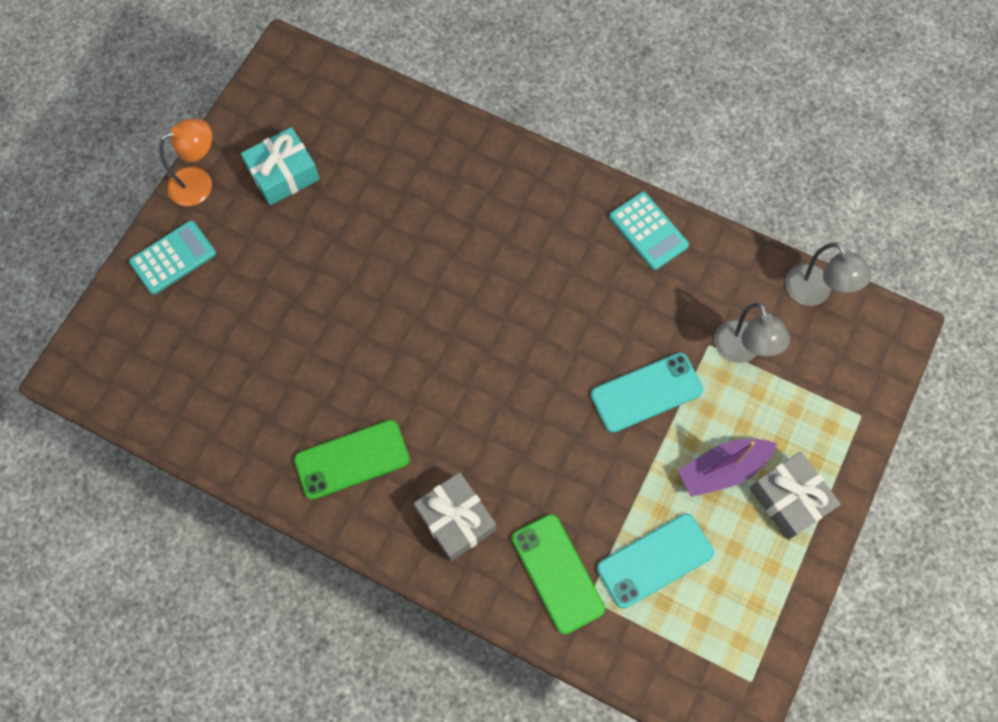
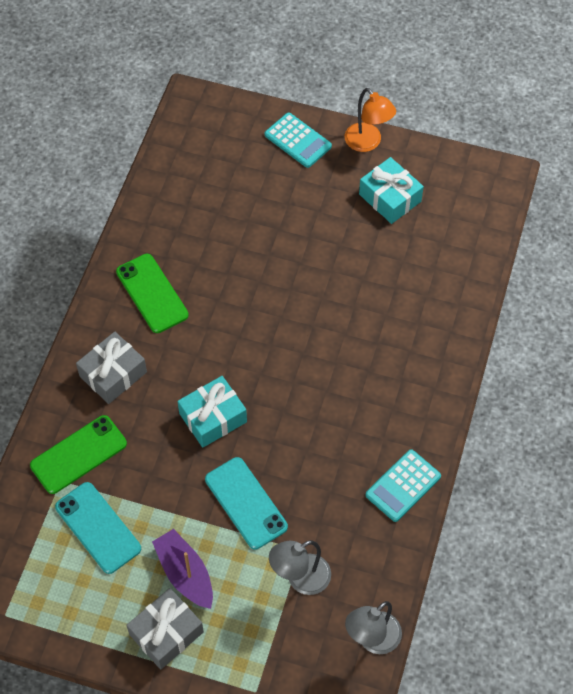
camera: 80 degrees right, 10 degrees down
none -> turquoise gift [177,376,247,448]

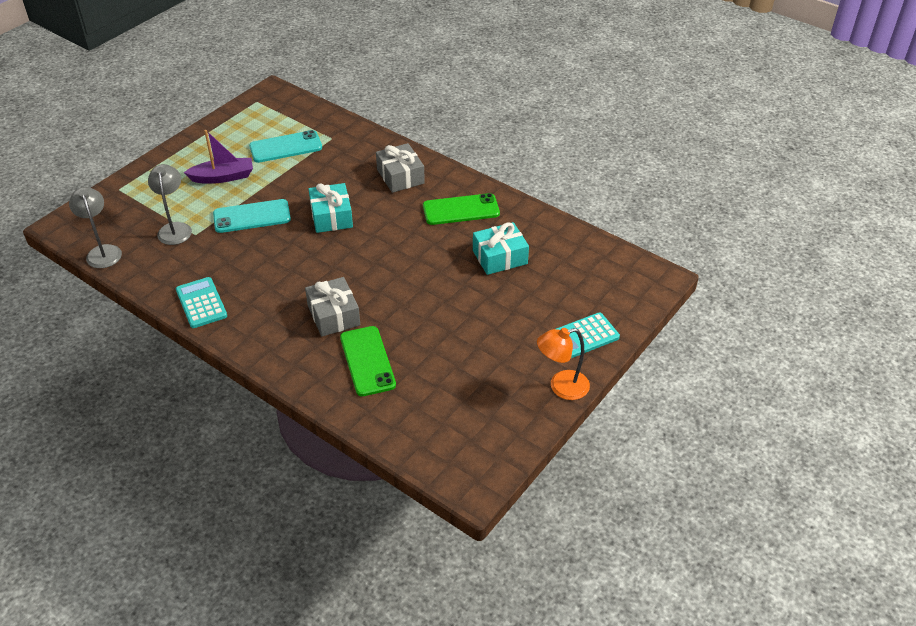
camera: 110 degrees right, 15 degrees down
green phone [30,415,127,494] -> green phone moved to [340,326,396,396]
grey gift [126,588,204,669] -> grey gift moved to [305,277,360,337]
turquoise gift [359,157,424,224] -> turquoise gift moved to [473,222,529,275]

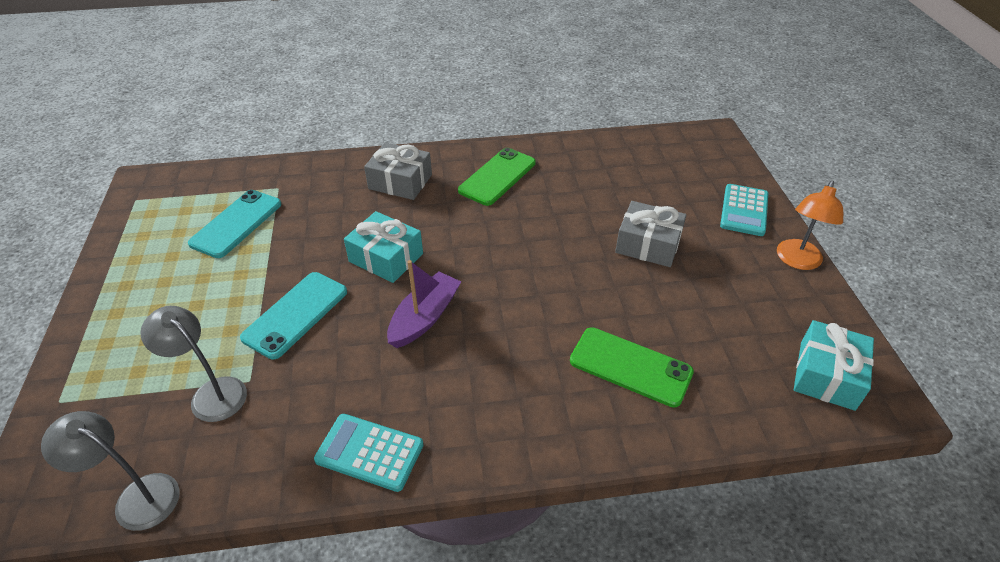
camera: 45 degrees left, 0 degrees up
purple boat [184,130,253,184] -> purple boat moved to [387,260,461,348]
grey gift [305,277,360,337] -> grey gift moved to [615,201,686,267]
turquoise gift [473,222,529,275] -> turquoise gift moved to [794,320,874,411]

